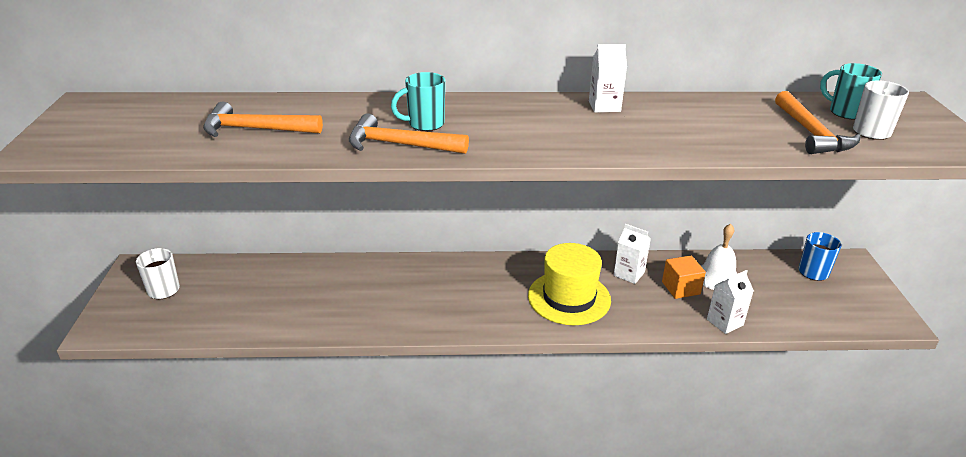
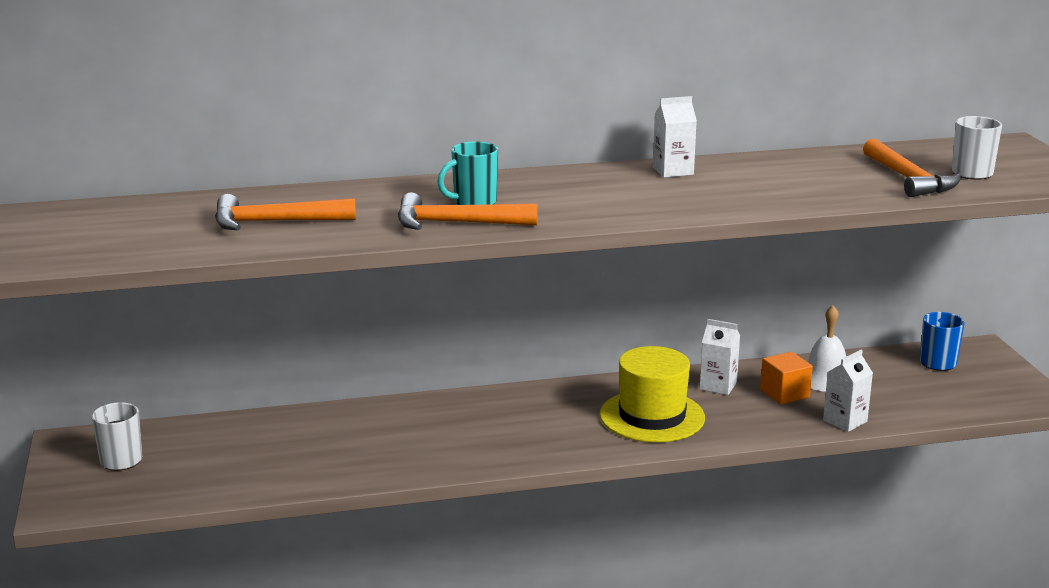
camera: 10 degrees left, 10 degrees down
turquoise mug [820,63,882,120] -> none

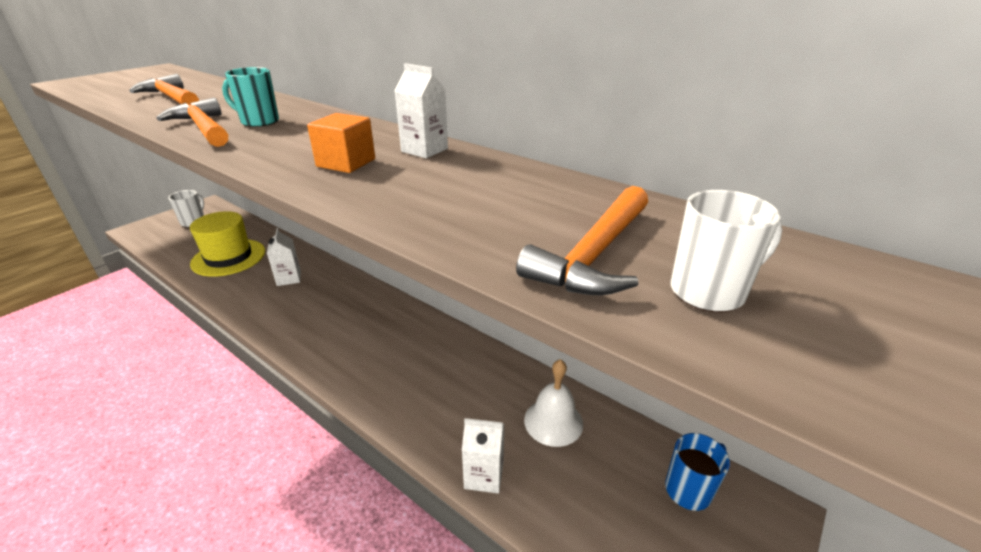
camera: 50 degrees right, 10 degrees up
yellow hat [600,346,705,443] -> yellow hat moved to [190,211,265,277]
white carton [700,319,740,395] -> white carton moved to [267,228,301,286]
orange cube [760,352,813,404] -> orange cube moved to [307,113,375,173]

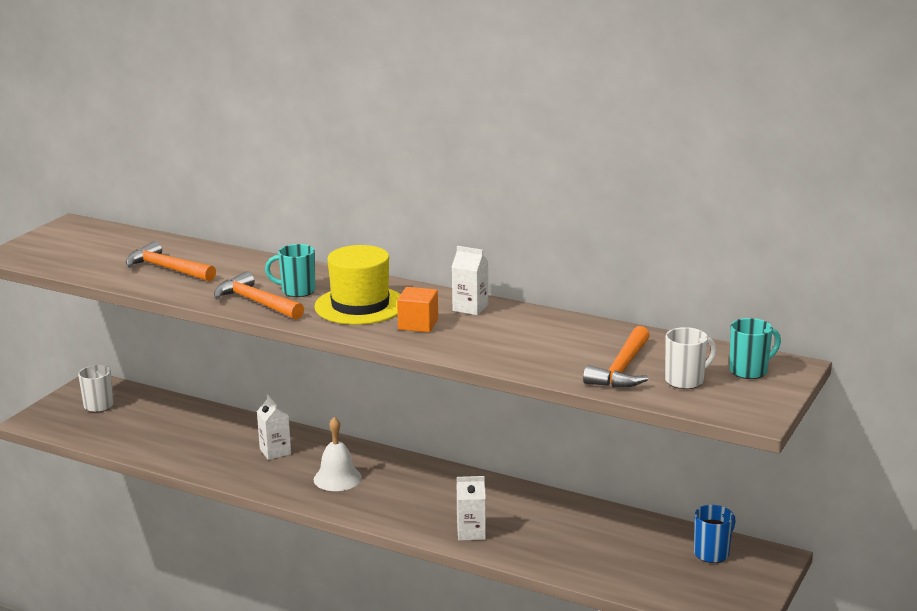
camera: 10 degrees left, 10 degrees down
yellow hat [190,211,265,277] -> yellow hat moved to [314,245,401,325]
white carton [462,418,504,493] -> white carton moved to [457,476,486,541]
white bell [524,359,583,447] -> white bell moved to [314,417,362,491]
none -> turquoise mug [729,318,781,379]

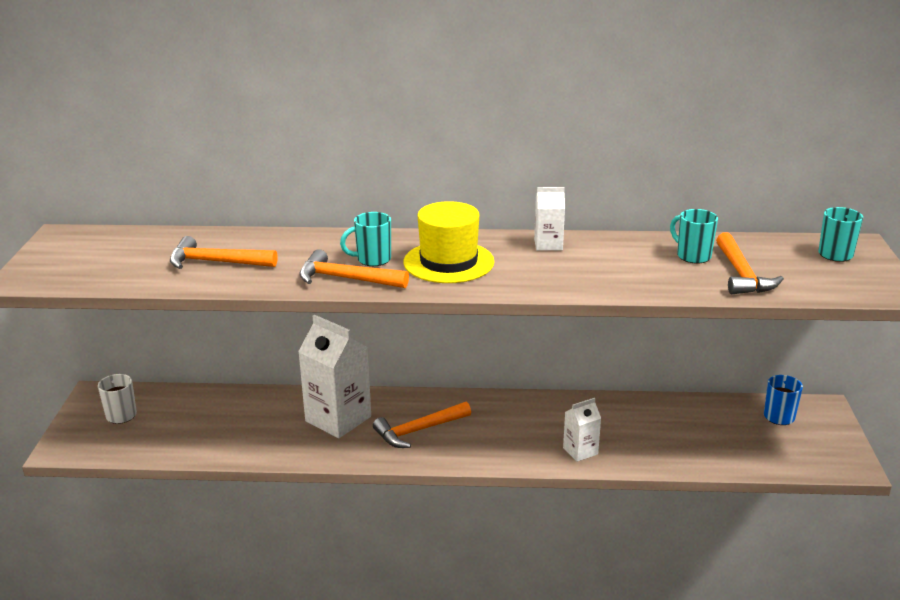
camera: 25 degrees left, 5 degrees up
white carton [257,395,291,460] -> white carton [298,315,371,438], size x1.94
white bell [314,417,362,491] -> orange hammer [373,402,471,448]
orange cube [397,287,438,333] -> none
white mug [665,327,717,389] -> none
none -> turquoise mug [670,209,718,264]

